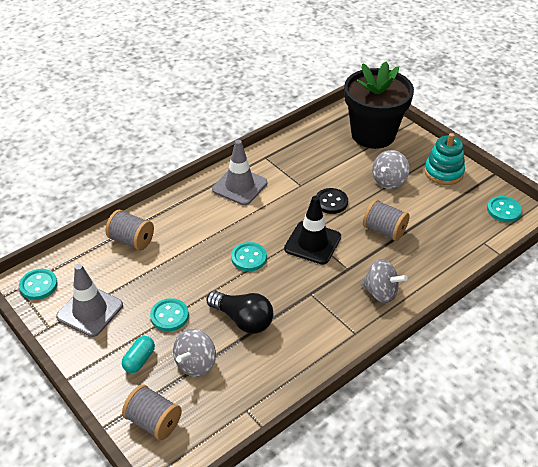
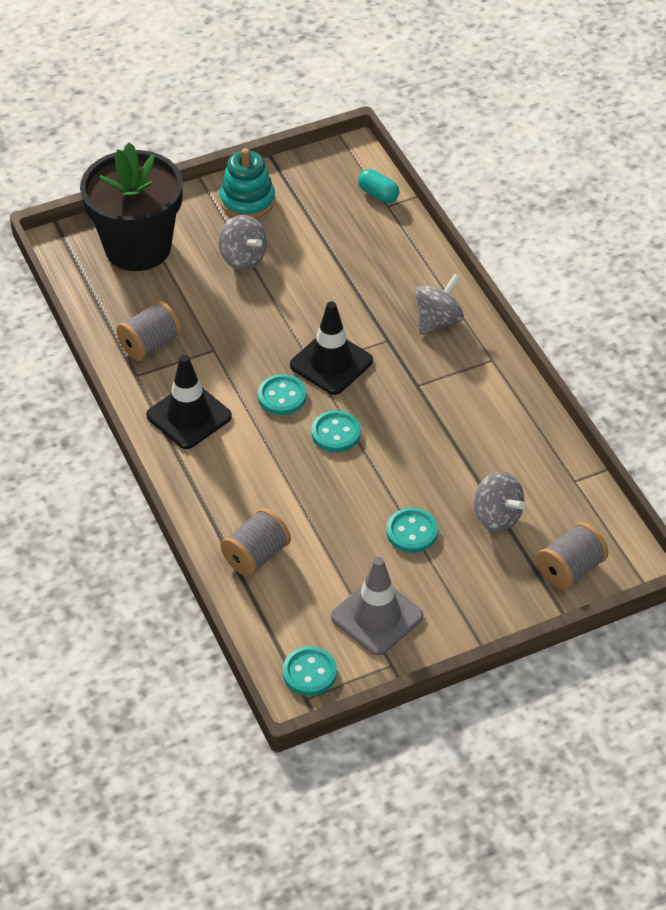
camera: 75 degrees left, 5 degrees up
turquoise capsule [122,336,155,373] -> turquoise capsule moved to [358,169,399,203]
black light bulb [207,291,273,334] -> none
grey traffic cone [212,140,267,205] -> black traffic cone [146,355,232,449]
black button [316,188,348,214] -> none
grey spool [363,199,410,241] -> grey spool moved to [117,301,182,361]
turquoise button [487,196,522,222] -> turquoise button moved to [258,374,306,415]

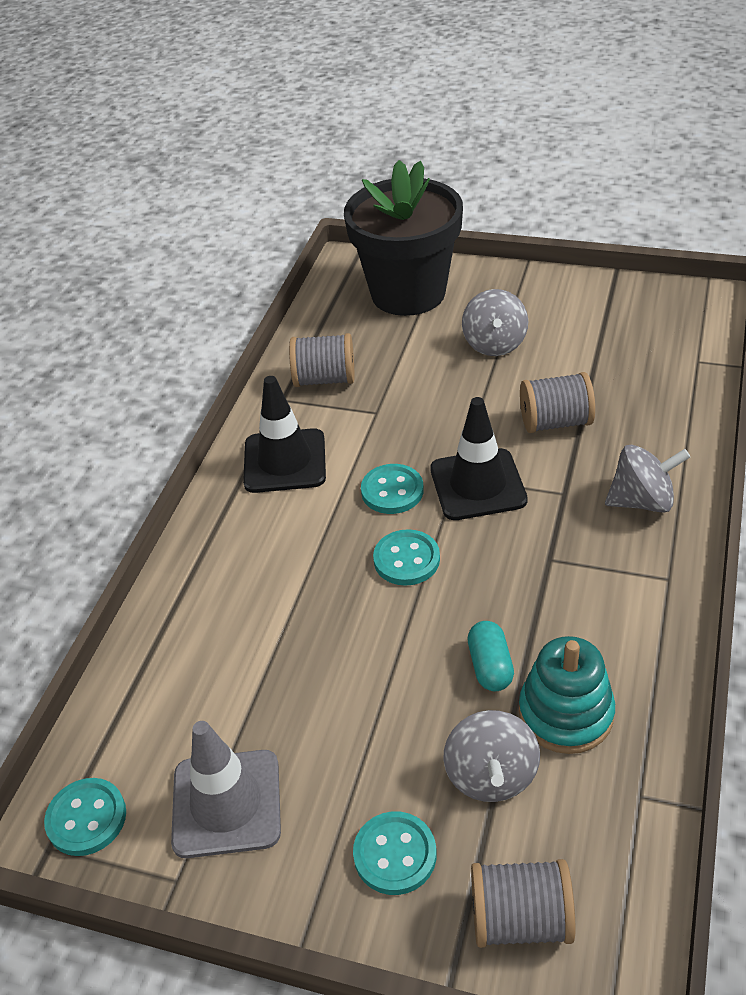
camera: 45 degrees right, 5 degrees down
turquoise stacking toy [220,148,275,219] -> turquoise stacking toy moved to [519,636,615,754]
grey spool [220,508,291,577] -> grey spool moved to [520,372,595,433]
turquoise capsule [358,169,399,203] -> turquoise capsule moved to [468,621,514,691]
turquoise button [387,508,438,553] -> turquoise button moved to [353,811,437,895]

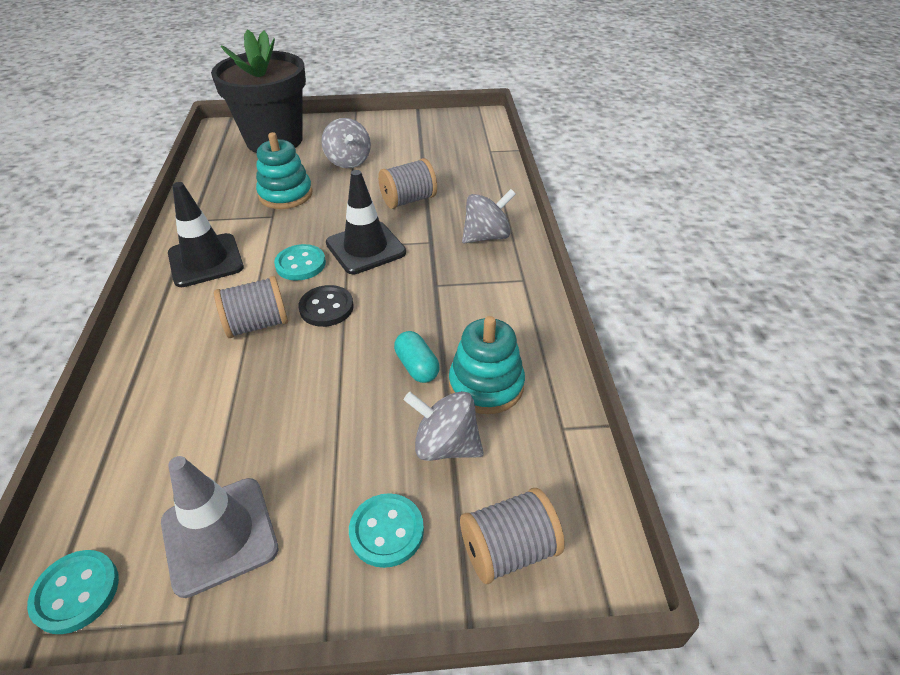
camera: 25 degrees left, 0 degrees up
grey spool [289,333,354,387] -> grey spool moved to [214,276,288,338]
turquoise button [373,529,440,586] -> black button [299,285,354,327]
grey spinning top [443,710,540,802] -> grey spinning top turned 135 degrees clockwise [404,391,484,461]
none -> turquoise stacking toy [256,132,312,209]

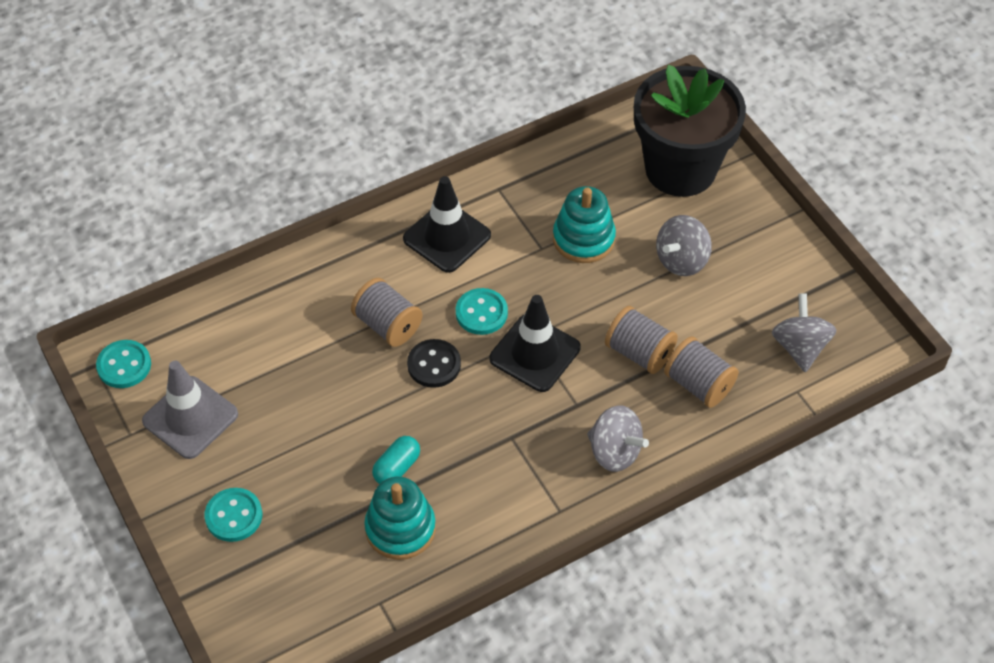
camera: 65 degrees right, 10 degrees up
grey spinning top [404,391,484,461] -> grey spinning top moved to [772,293,837,372]
grey spool [460,488,565,584] -> grey spool moved to [664,336,739,408]

